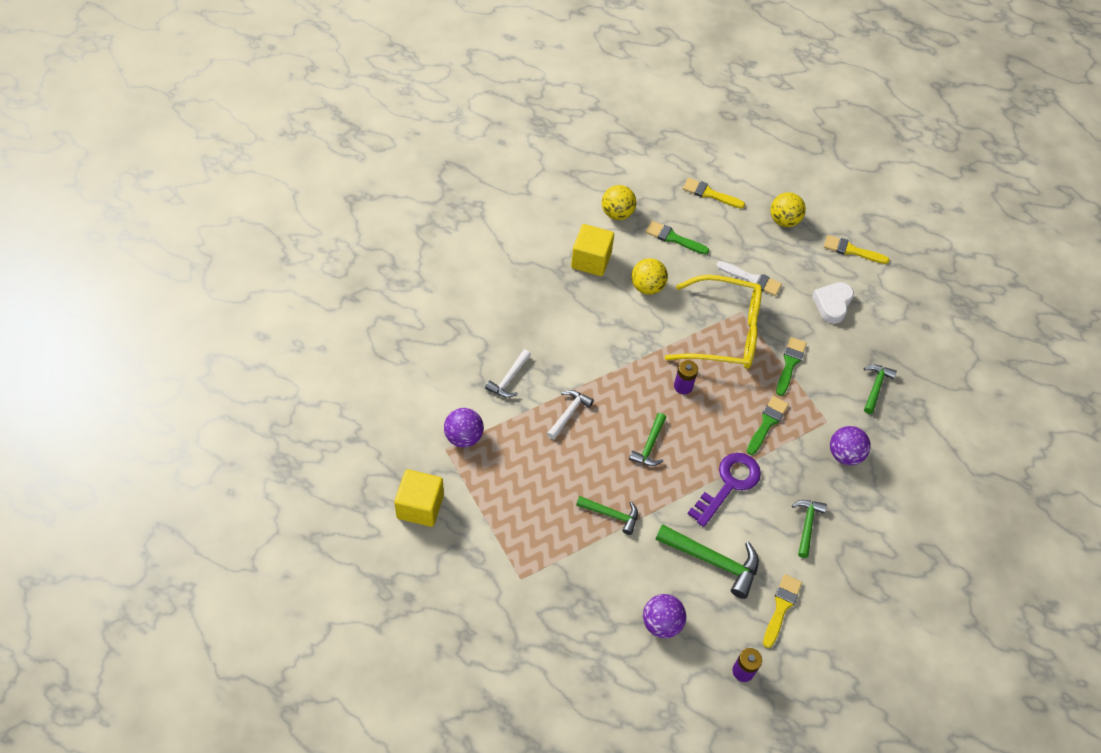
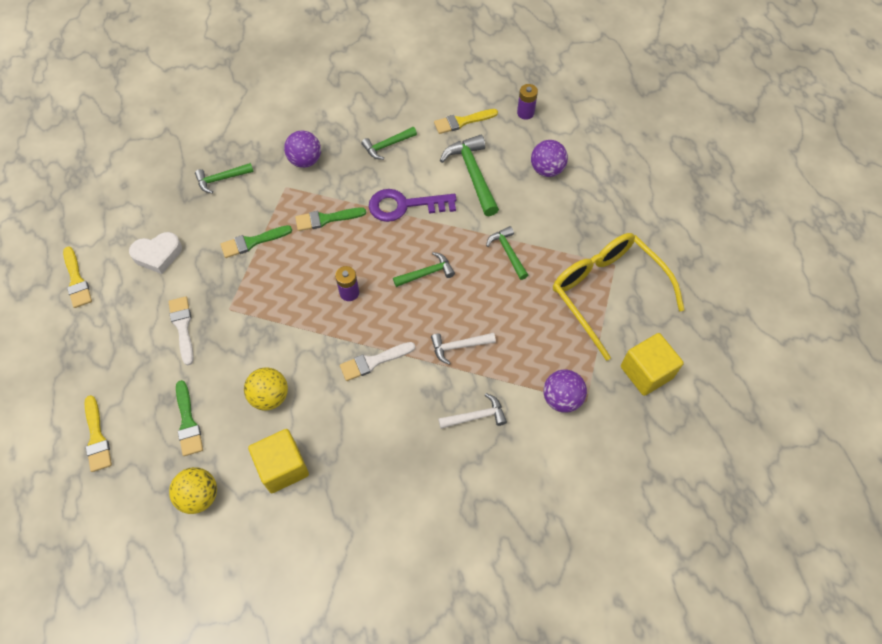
camera: 130 degrees left, 5 degrees up
yellow glasses [665,275,762,369] -> yellow glasses moved to [553,233,685,361]
yellow ball [770,192,806,227] -> none
none -> white brush [340,342,415,381]

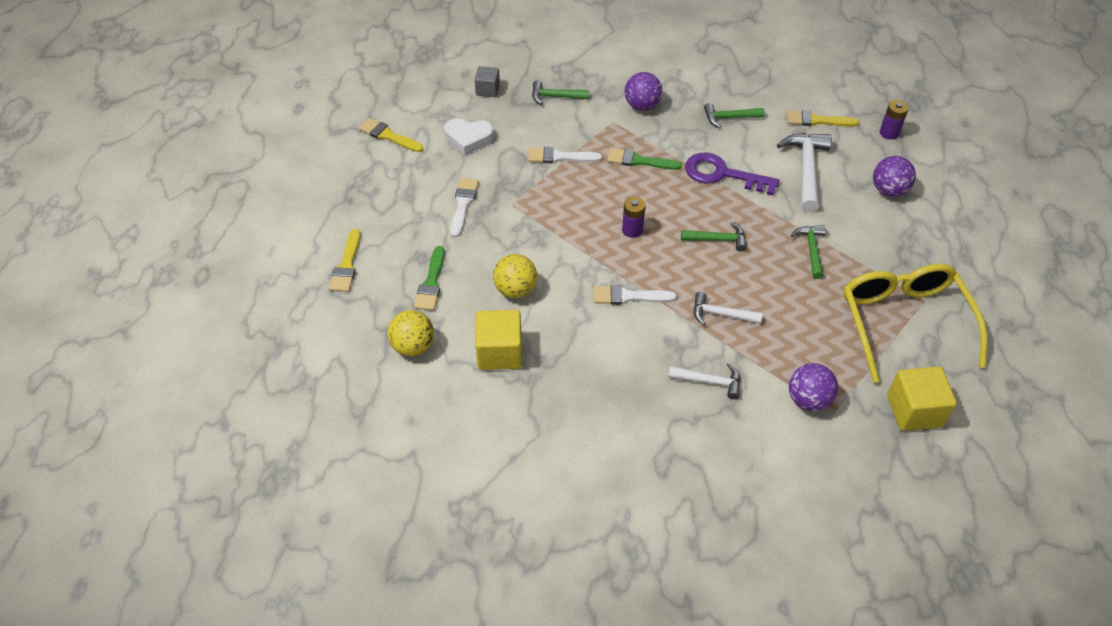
camera: 25 degrees right, 10 degrees down
yellow brush [63,246,92,308] -> yellow brush turned 120 degrees clockwise [359,118,423,152]
green brush [220,225,292,258] -> white brush [528,147,602,163]
green hammer [440,135,499,216] -> white hammer [777,133,832,212]
none -> grey cube [475,66,500,97]

